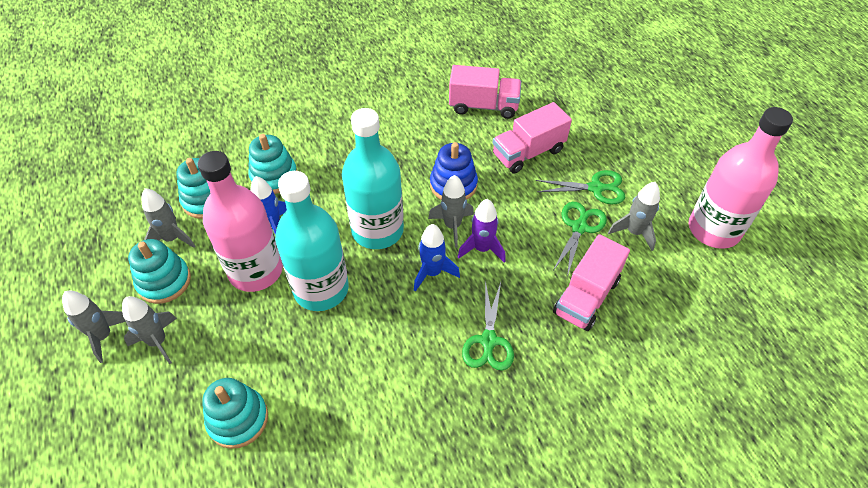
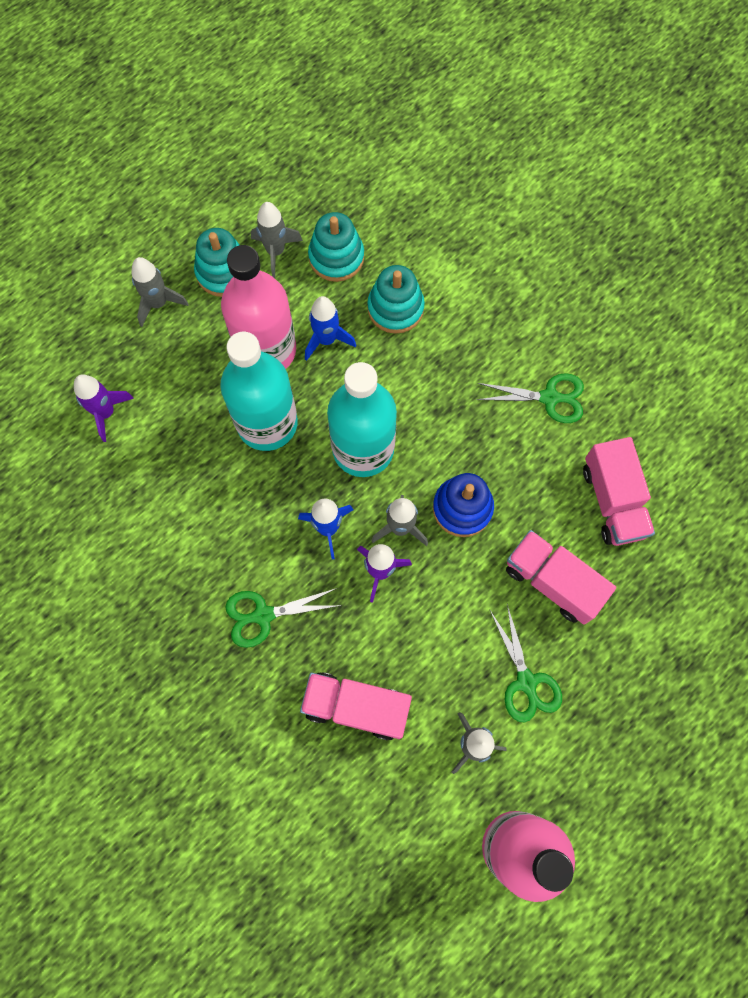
camera: 70 degrees right, 20 degrees up
grey rocket [62,291,126,363] -> none
turquoise stacking toy [202,378,268,449] -> purple rocket [74,375,134,442]
green scissors [553,202,607,277] -> green scissors moved to [476,373,584,423]

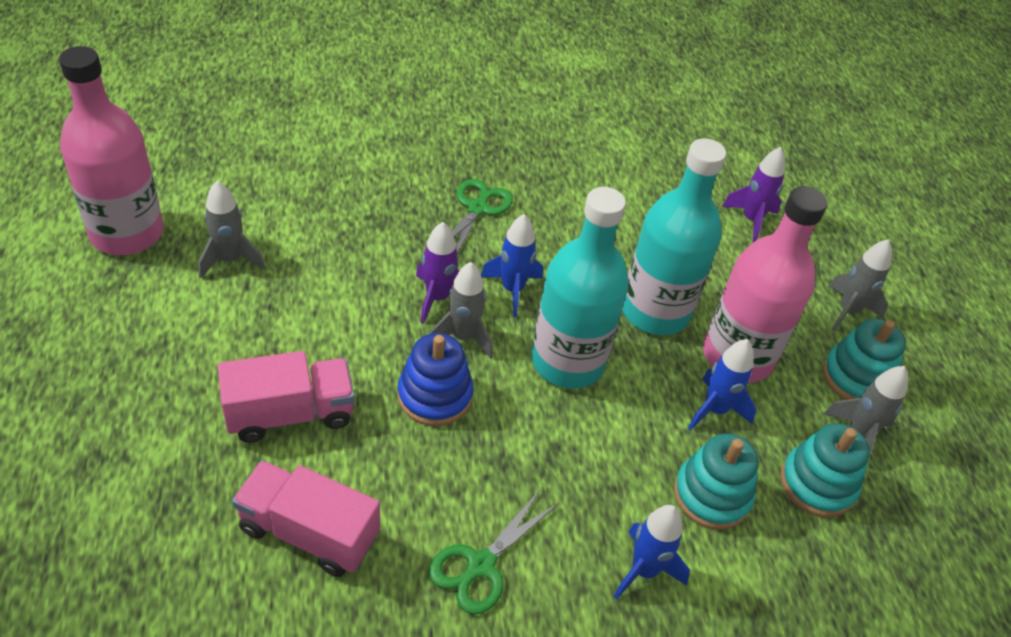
camera: 120 degrees right, 25 degrees down
pink truck [300,672,412,740] -> none
green scissors [490,604,562,723] -> none
none -> blue rocket [614,505,690,600]

